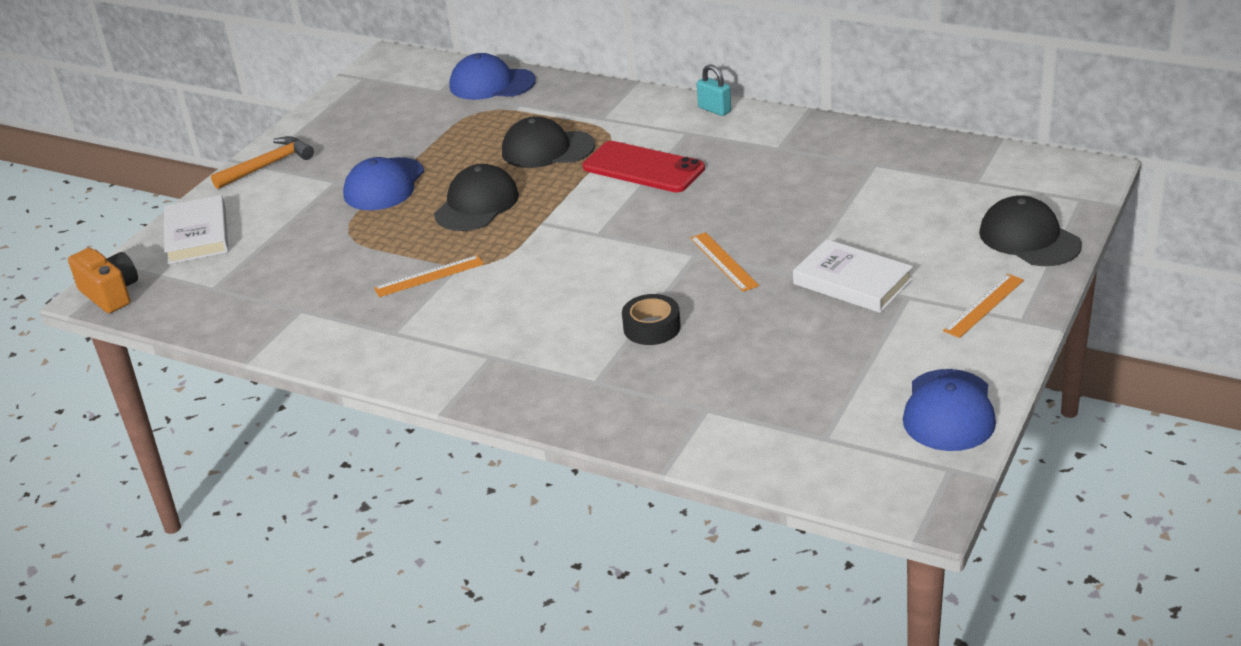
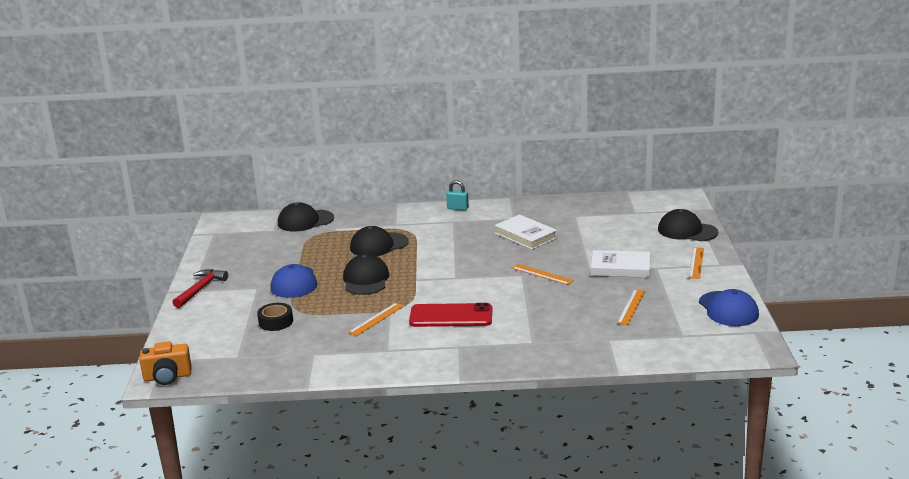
camera: 30 degrees left, 10 degrees down
orange camera [68,248,138,313] -> orange camera turned 150 degrees clockwise [139,341,192,385]
white book [164,195,229,264] -> white book moved to [494,214,557,250]
orange hammer [211,136,314,189] -> red hammer [173,269,228,308]
blue cap [450,53,536,100] -> black cap [278,202,334,231]
red phone [582,141,705,192] -> red phone moved to [409,303,493,327]
black tape [622,294,681,345] -> black tape moved to [257,303,293,331]
none -> orange ruler [617,289,645,325]

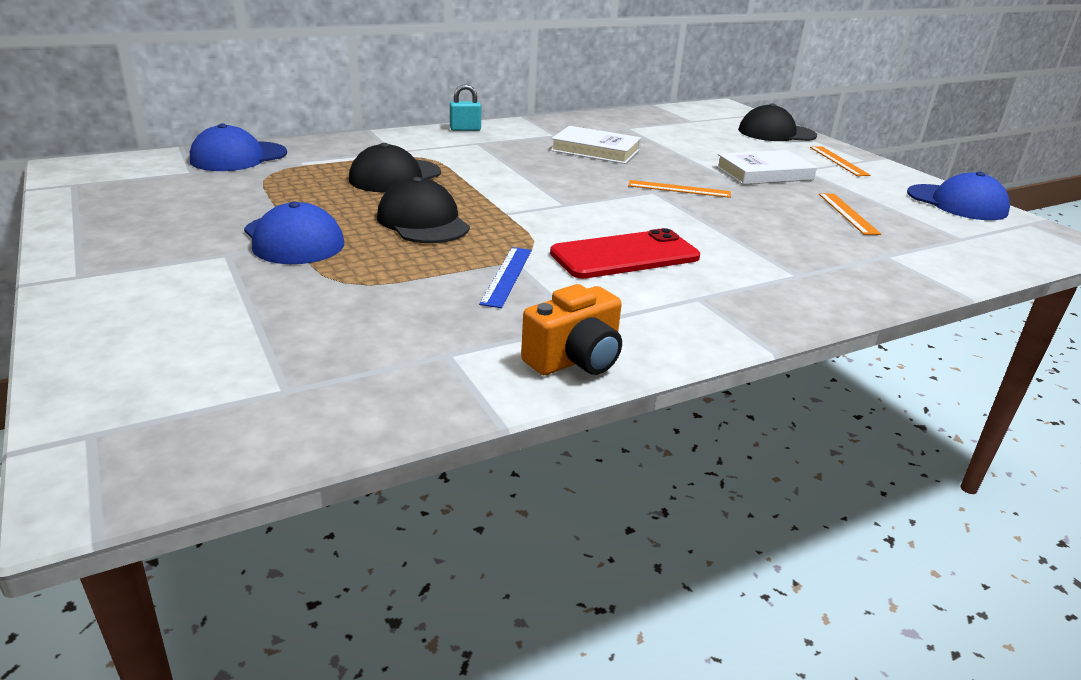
camera: 30 degrees left, 5 degrees up
orange camera [139,341,192,385] -> orange camera moved to [521,284,622,375]
red hammer [173,269,228,308] -> none
black tape [257,303,293,331] -> none
black cap [278,202,334,231] -> blue cap [190,124,287,171]
orange ruler [348,303,404,336] -> blue ruler [479,247,532,308]

